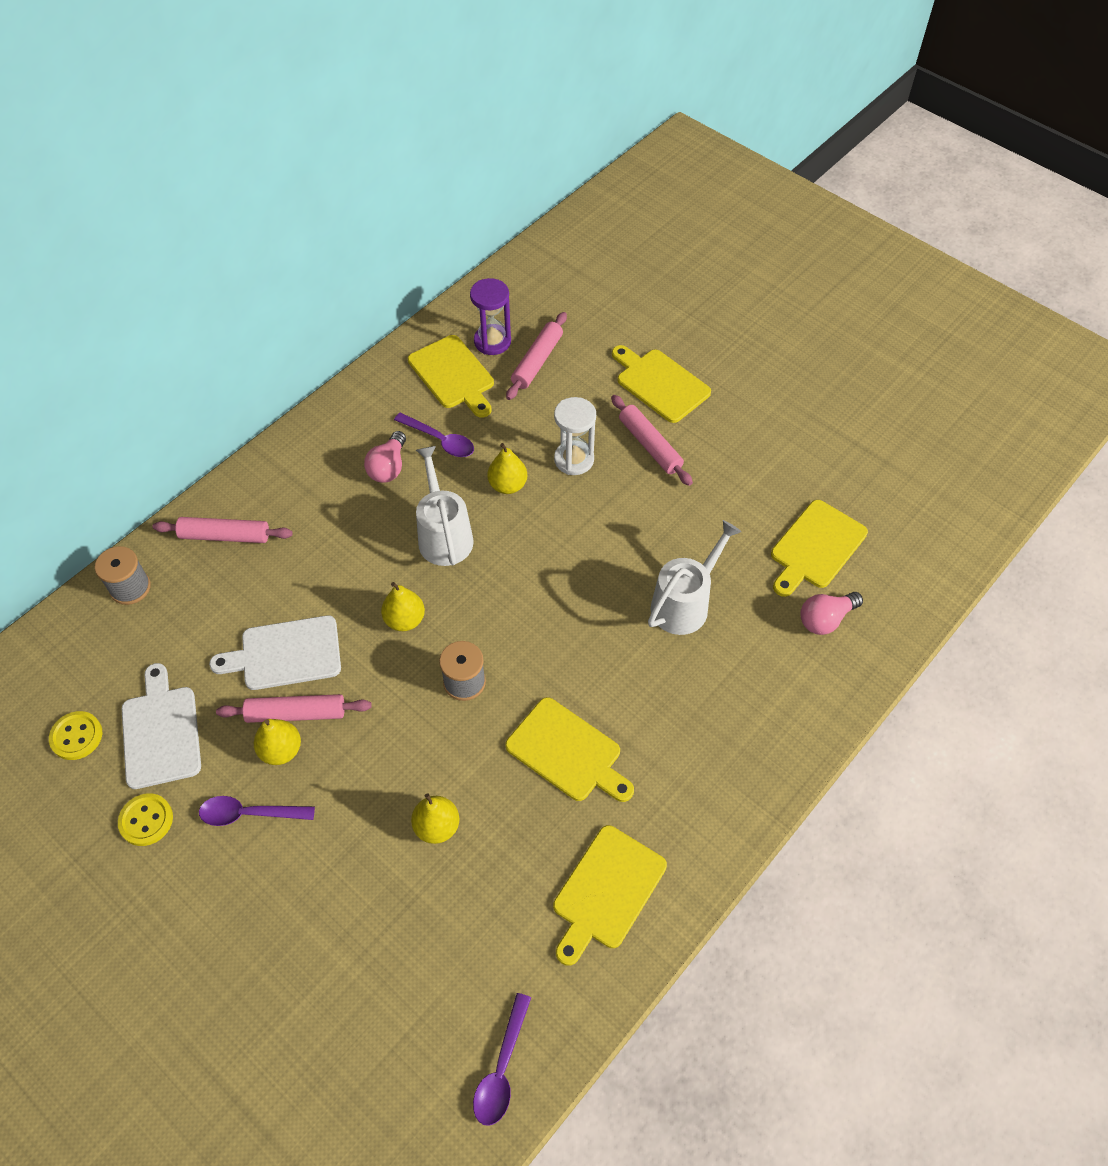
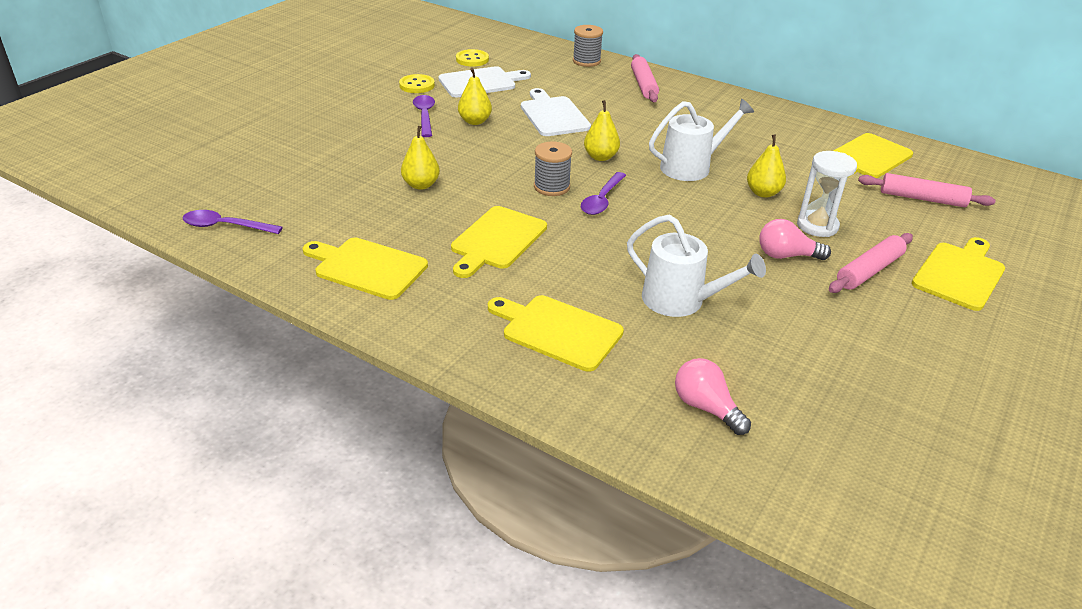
camera: 80 degrees right, 20 degrees down
pink rolling pin [216,694,372,723] -> none
pink light bulb [364,431,406,483] -> pink light bulb moved to [759,219,831,260]
purple spoon [394,413,474,457] -> purple spoon moved to [581,172,626,215]
purple hourglass [470,278,511,355] -> none
yellow cutting board [771,500,868,597] -> yellow cutting board moved to [488,295,624,372]

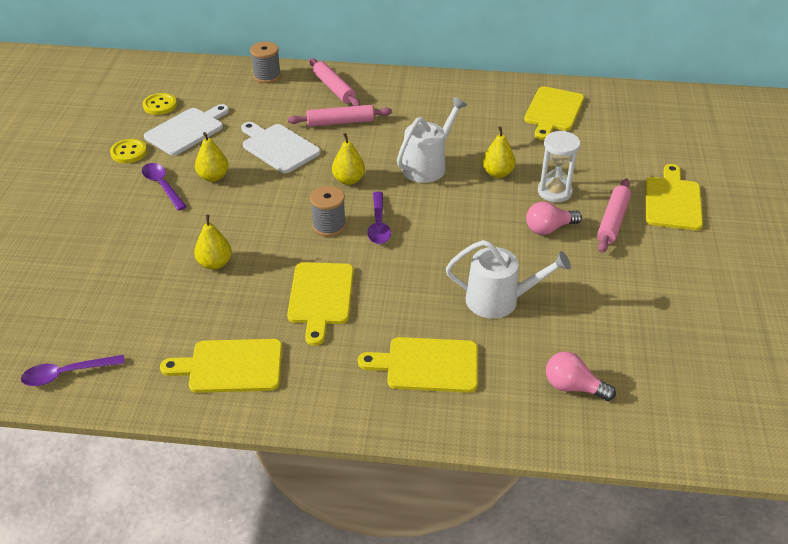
camera: 25 degrees left, 5 degrees up
pink rolling pin [858,173,996,207] -> pink rolling pin moved to [288,105,392,127]

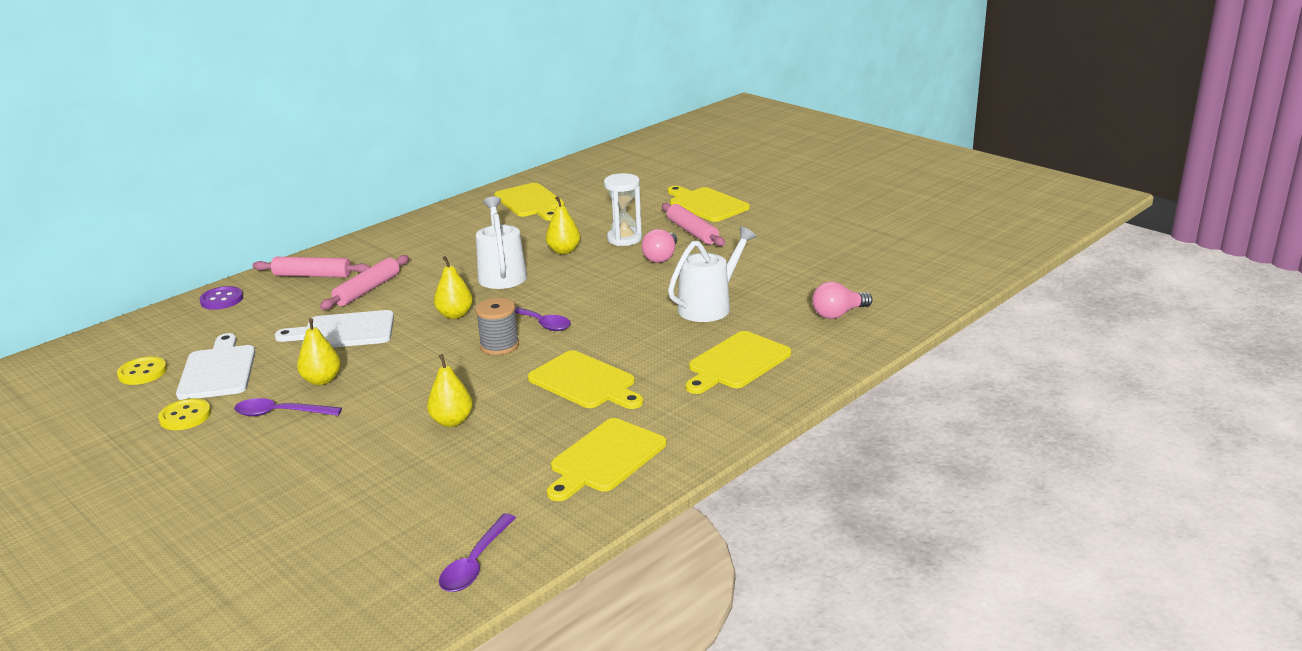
camera: 50 degrees left, 15 degrees down
grey spool [250,41,281,83] -> purple button [199,286,243,310]

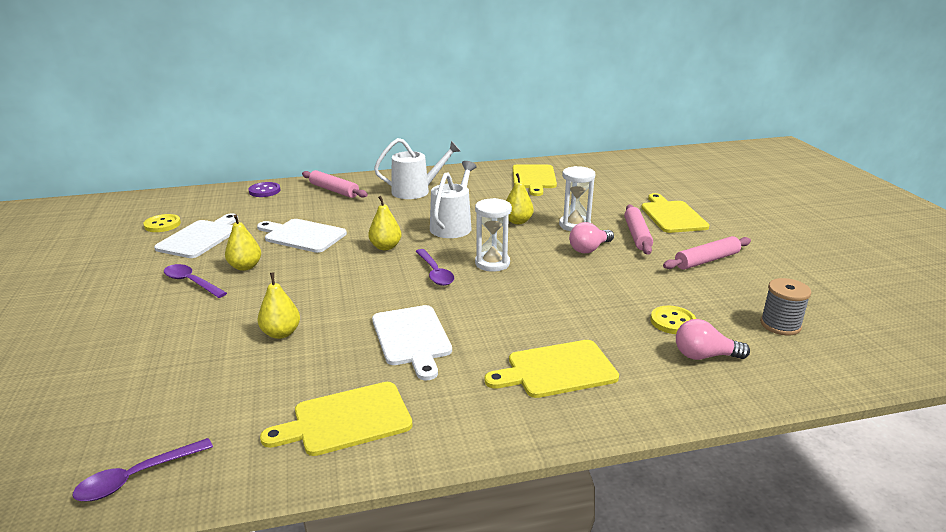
camera: 30 degrees right, 0 degrees up
yellow button [158,398,211,430] -> yellow button moved to [650,306,696,334]
pink rolling pin [320,255,409,310] -> pink rolling pin moved to [663,236,751,270]
grey spool [475,298,519,355] -> grey spool moved to [760,278,811,335]
yellow cutting board [528,350,643,409] -> white cutting board [372,305,452,381]
white watering can [668,227,757,322] -> white watering can moved to [374,138,460,199]
none -> white hourglass [475,198,512,272]

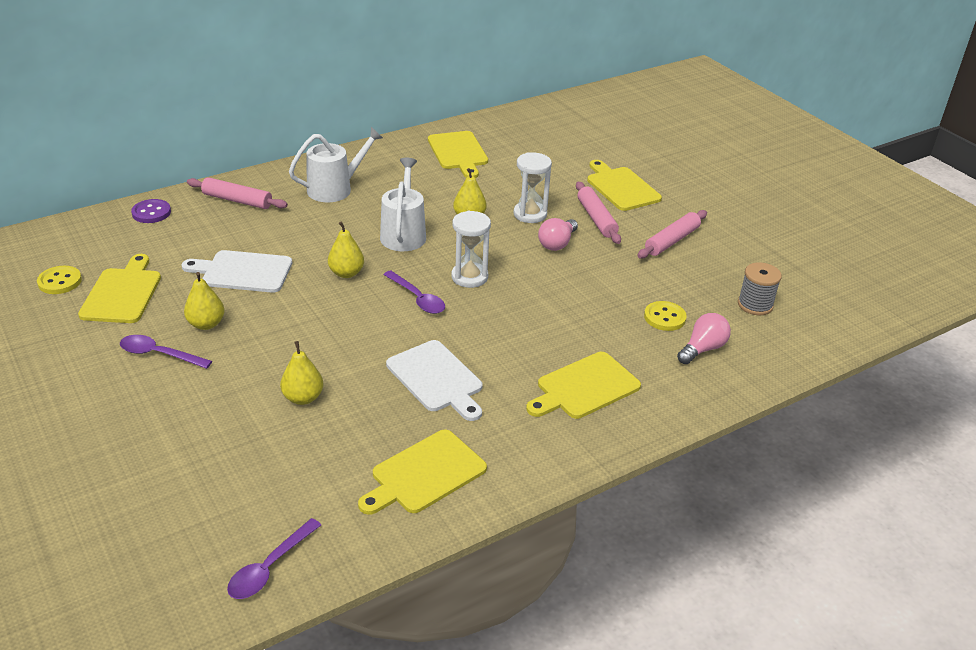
camera: 20 degrees left, 10 degrees up
white cutting board [154,213,238,258] -> yellow cutting board [78,254,161,323]
pink light bulb [676,319,750,360] -> pink light bulb turned 150 degrees clockwise [677,313,731,364]

